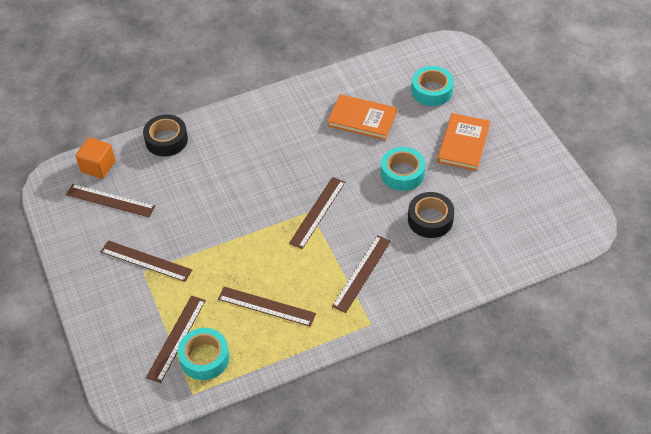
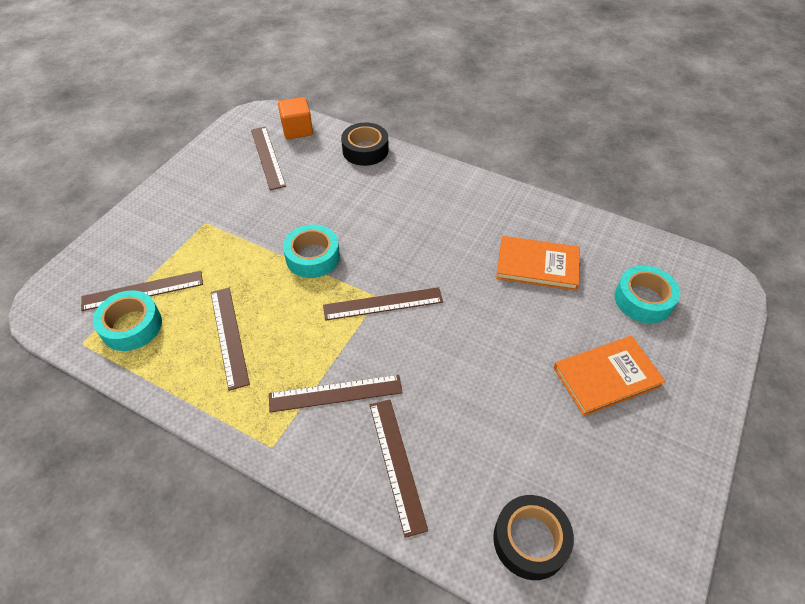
camera: 50 degrees right, 0 degrees up
brown ruler [101,240,192,282] -> brown ruler moved to [370,399,428,538]
orange book [327,94,397,140] -> orange book turned 60 degrees counterclockwise [496,236,580,291]
turquoise tape [381,147,425,191] -> turquoise tape moved to [283,225,340,278]
black tape [408,192,454,238] -> black tape moved to [493,495,574,580]

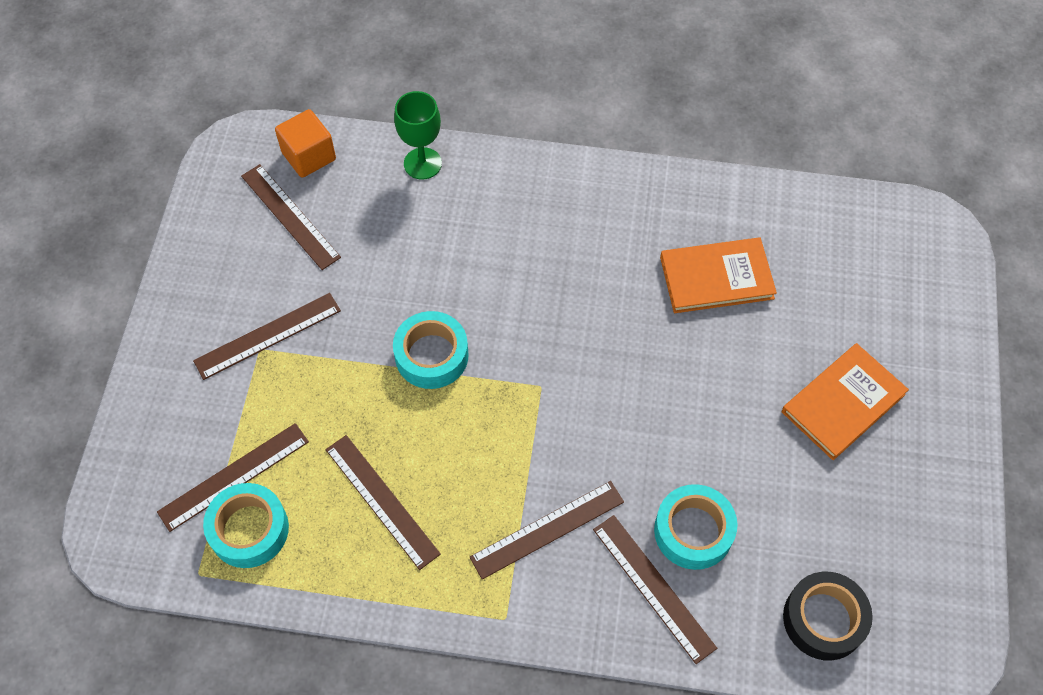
camera: 20 degrees left, 10 degrees up
brown ruler [323,287,443,321] -> brown ruler moved to [193,293,341,380]
black tape [341,123,389,166] -> green goblet [394,91,442,180]
turquoise tape [614,265,680,323] -> turquoise tape moved to [654,484,737,570]

